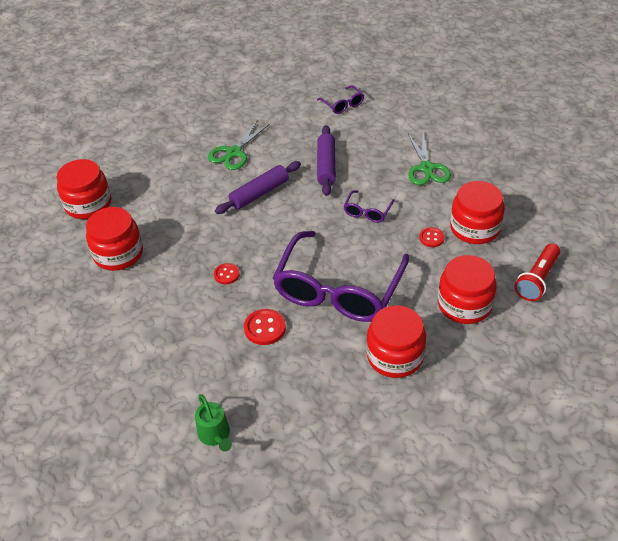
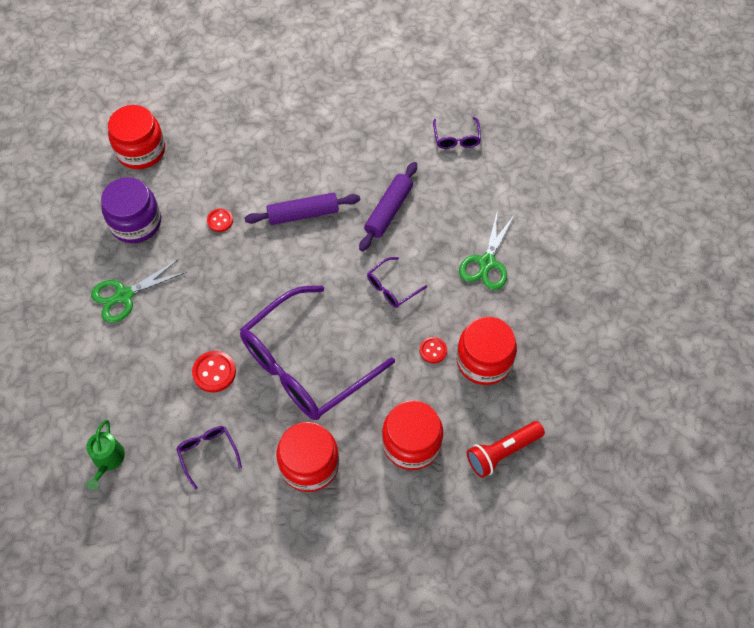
camera: 25 degrees right, 15 degrees up
red jar [86,207,143,271] -> purple jar [101,177,161,243]
green scissors [208,121,269,170] -> green scissors moved to [91,259,186,323]
red button [214,263,240,284] -> red button moved to [207,208,233,232]
none -> purple glasses [176,426,242,490]

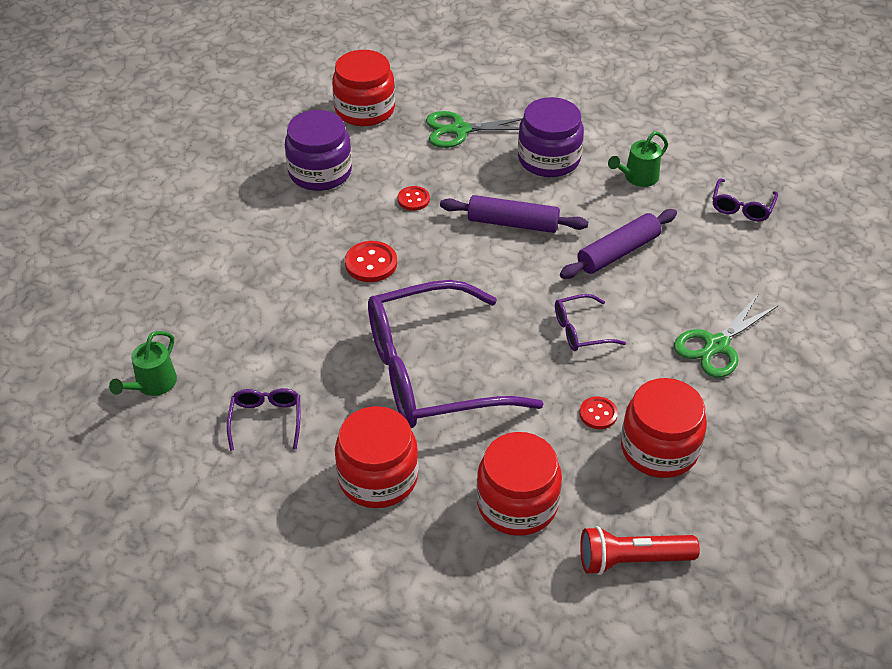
camera: 25 degrees right, 15 degrees down
green scissors [91,259,186,323] -> green scissors moved to [426,111,522,148]
red button [192,351,236,392] -> red button moved to [345,241,397,282]
none -> purple jar [518,97,584,177]
none -> green watering can [608,131,668,187]

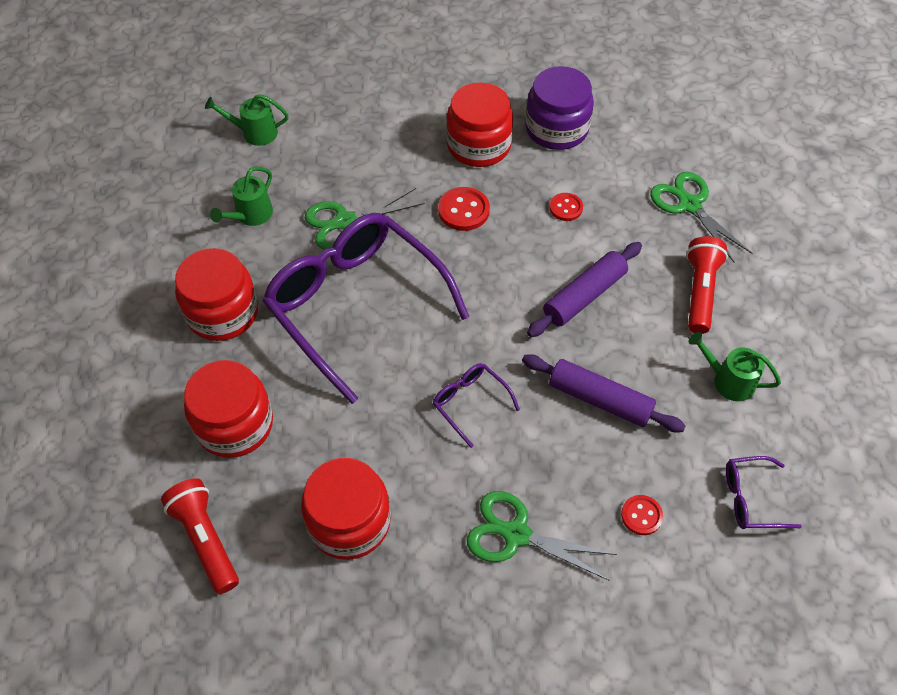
camera: 65 degrees right, 10 degrees up
purple glasses [227,388,300,451] -> green watering can [210,167,273,226]
red jar [332,50,395,126] -> red jar moved to [446,82,514,167]
purple rolling pin [440,195,588,233] -> purple rolling pin turned 60 degrees clockwise [527,242,642,337]
purple jar [518,97,584,177] -> red flashlight [686,236,728,334]
red button [579,397,618,429] -> red button moved to [621,495,663,535]
none -> green scissors [305,188,425,250]

